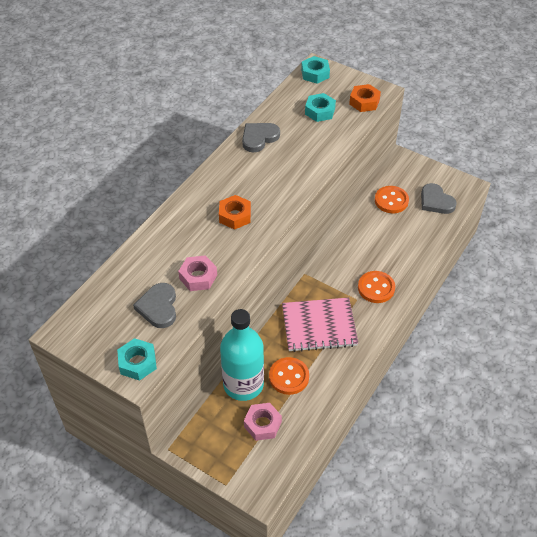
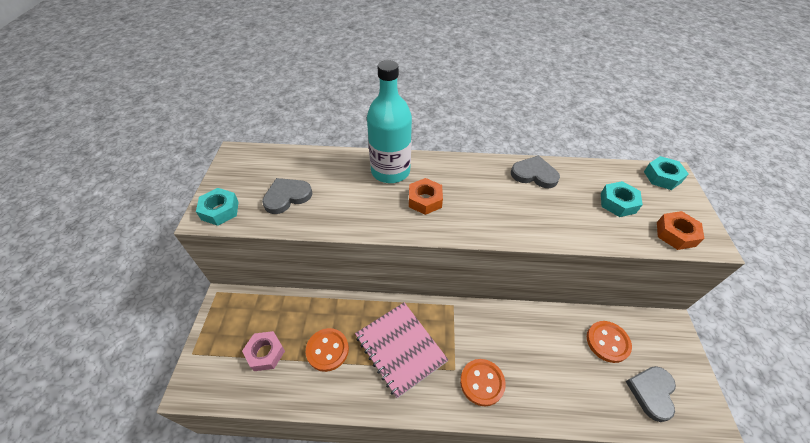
camera: 60 degrees right, 0 degrees up
pink nut [178,255,217,291] -> none
turquoise bottle [220,309,264,401] -> turquoise bottle moved to [367,60,412,183]

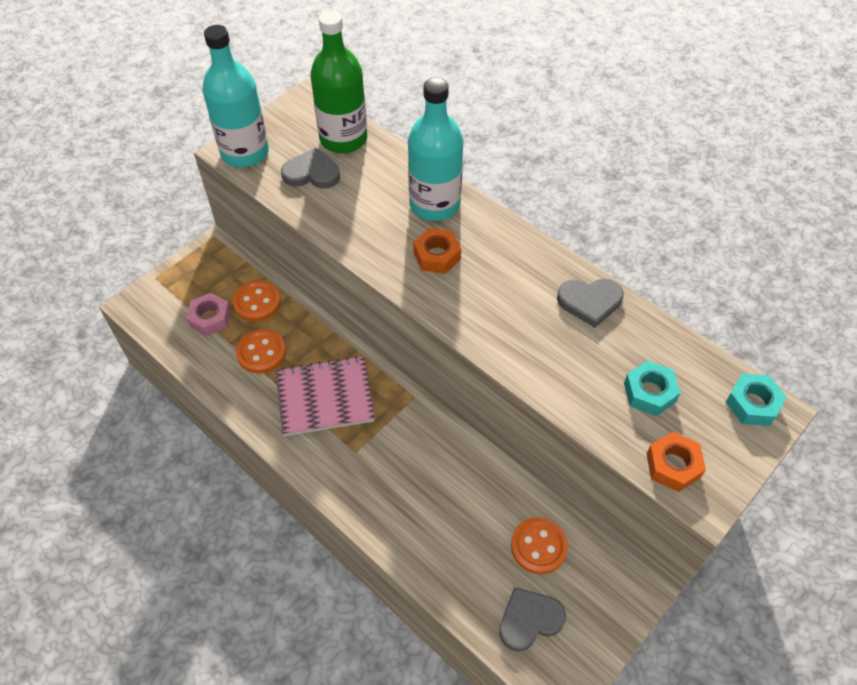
camera: 40 degrees right, 5 degrees up
turquoise nut [196,188,239,226] -> turquoise bottle [202,25,269,168]
pink notebook [355,302,448,398] -> pink notebook turned 75 degrees clockwise [275,356,375,436]
orange button [460,359,506,406] -> orange button moved to [233,280,281,322]
grey heart [511,155,560,188] -> grey heart turned 120 degrees clockwise [557,279,624,328]
none -> green bottle [310,11,367,153]

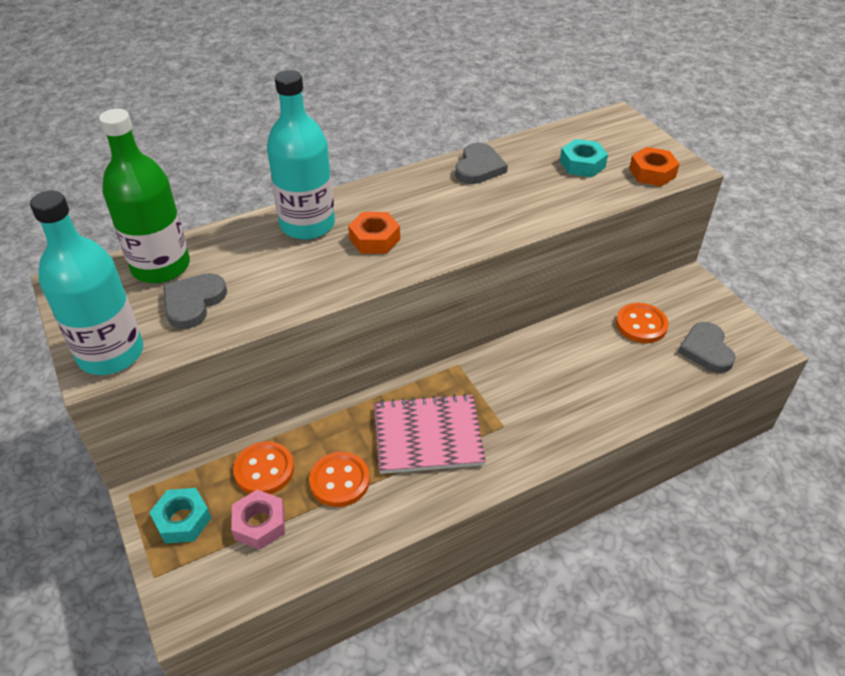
camera: 70 degrees left, 10 degrees down
pink notebook [275,356,375,436] -> pink notebook turned 75 degrees clockwise [374,393,486,474]
turquoise nut [726,374,787,426] -> turquoise nut moved to [149,488,211,544]

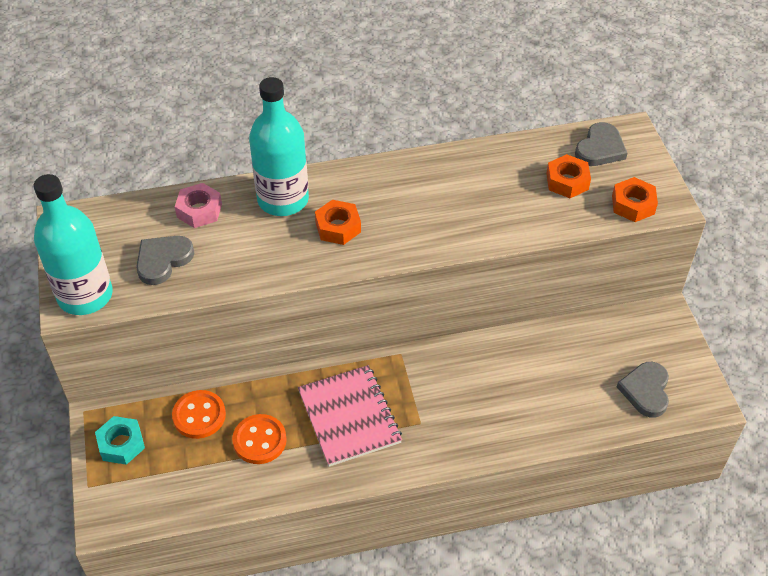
camera: 15 degrees right, 5 degrees up
green bottle [99,108,190,283] -> none
pink nut [231,490,285,550] -> pink nut moved to [175,183,222,228]
pink notebook [374,393,486,474] -> pink notebook turned 60 degrees clockwise [298,365,402,467]
grey heart [455,143,508,184] -> grey heart moved to [575,122,627,166]
turquoise nut [560,139,608,177] -> orange nut [546,154,591,198]
orange button [616,303,668,343] -> none

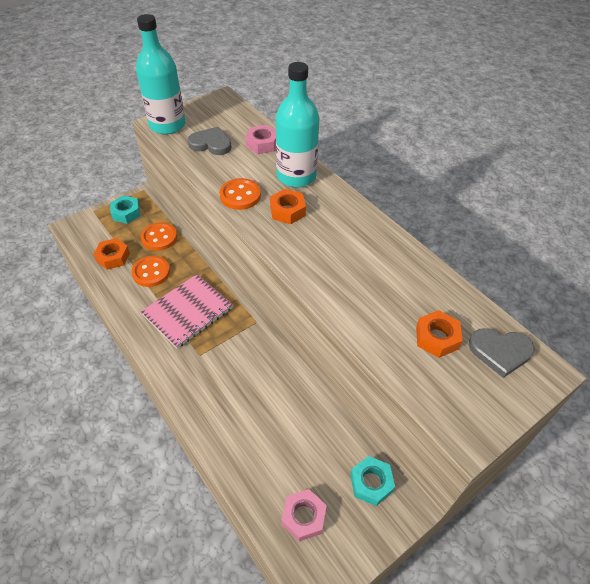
camera: 65 degrees right, 0 degrees up
orange nut [612,177,658,222] -> orange nut moved to [93,238,130,270]
grey heart [617,362,669,418] -> pink nut [282,489,327,541]
none -> orange button [219,178,261,210]
none -> turquoise nut [350,456,395,506]

